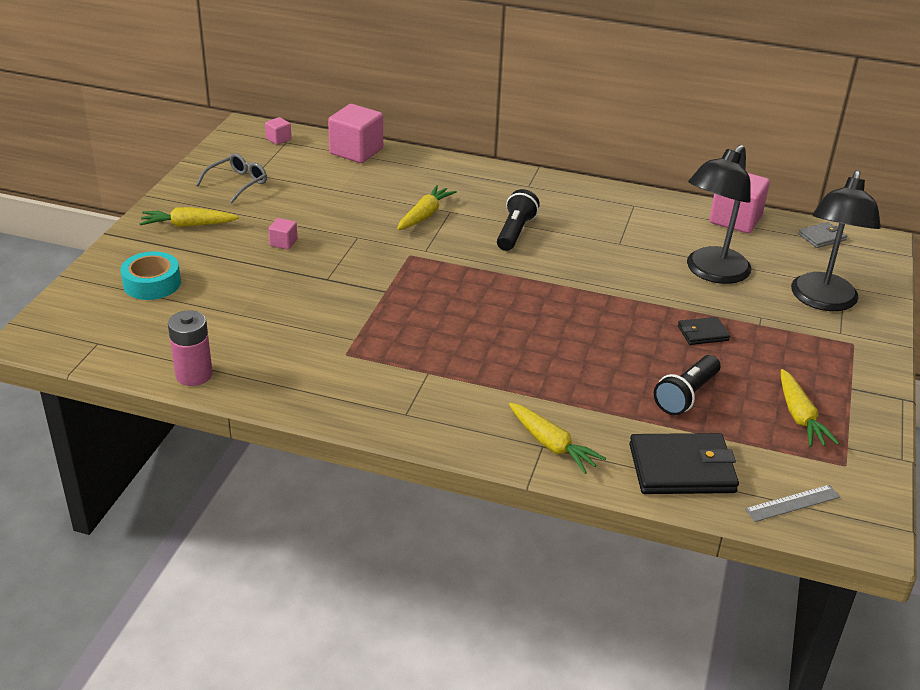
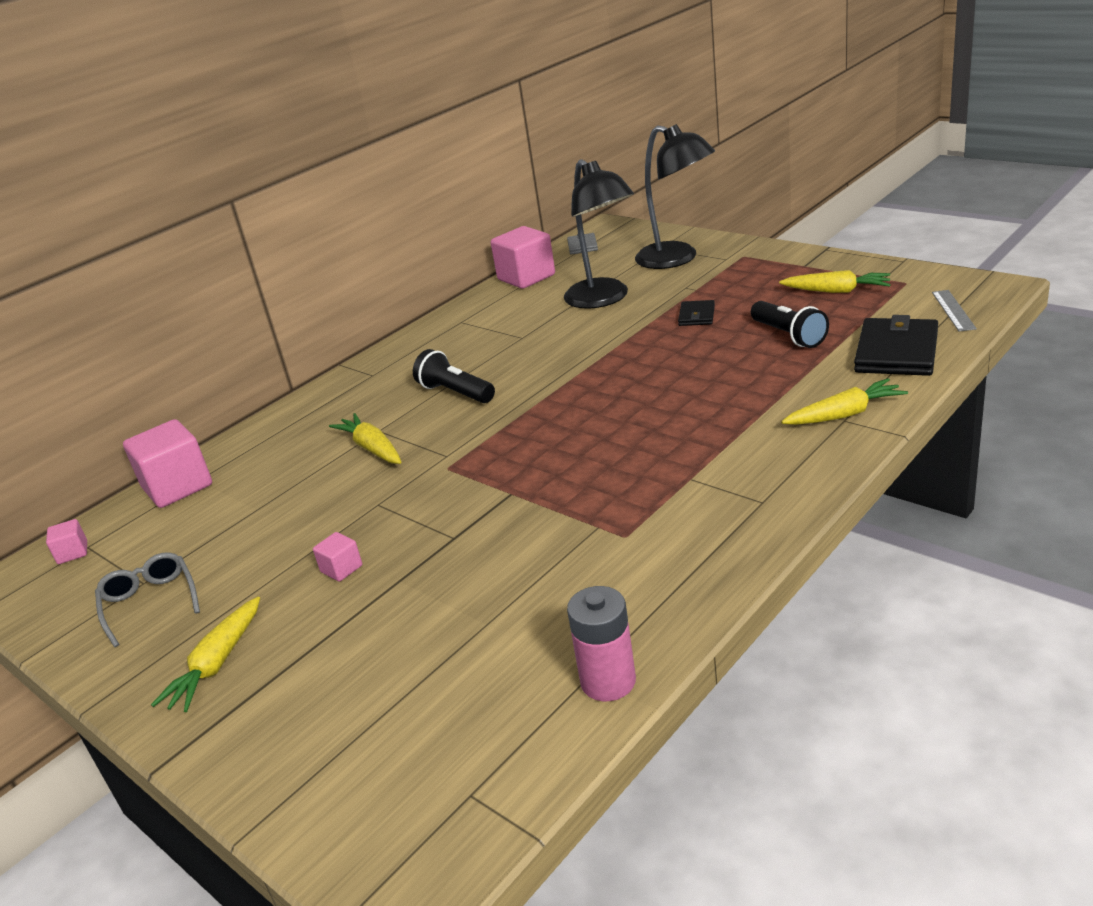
camera: 60 degrees left, 5 degrees down
turquoise tape [120,251,181,300] -> none

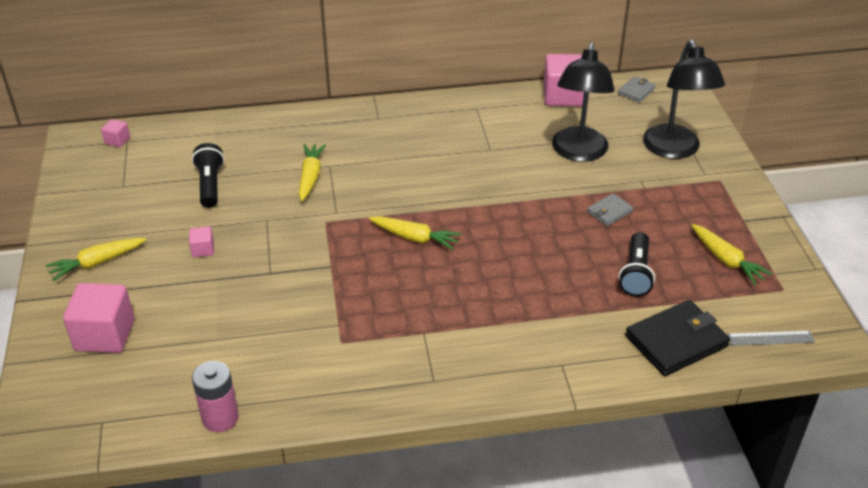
camera: 35 degrees right, 10 degrees up
grey glasses [95,552,200,647] -> none
pink cube [123,419,212,508] -> pink cube moved to [63,283,134,353]
black flashlight [413,349,495,403] -> black flashlight moved to [192,143,224,208]
black wallet [678,300,715,326] -> grey wallet [587,193,634,226]
yellow carrot [781,378,908,425] -> yellow carrot moved to [369,216,462,250]
grey ruler [932,290,977,331] -> grey ruler turned 45 degrees clockwise [727,331,815,346]

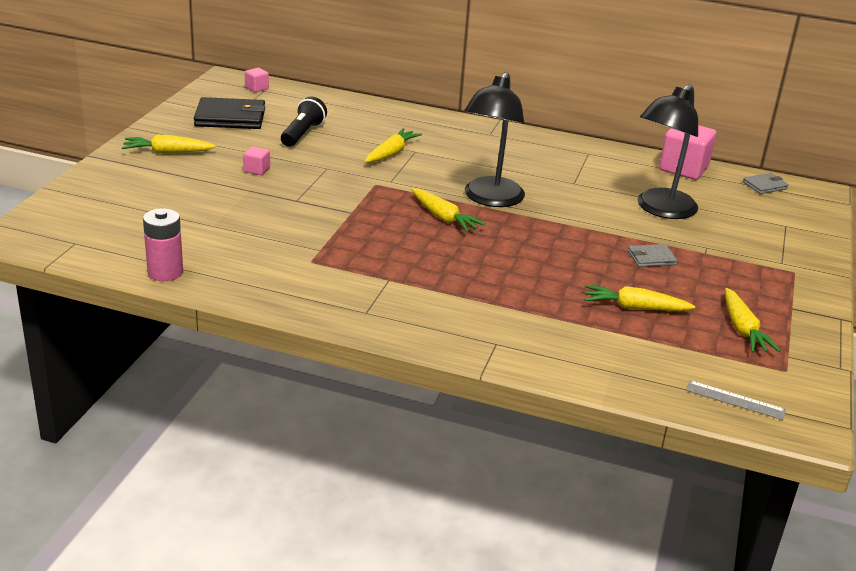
camera: 25 degrees right, 10 degrees down
pink cube [63,283,134,353] -> none
black flashlight [618,232,655,297] -> yellow carrot [585,285,695,311]
black wallet [625,300,730,376] -> black wallet moved to [194,97,265,129]
black lamp [643,40,725,159] -> black lamp moved to [464,72,525,207]

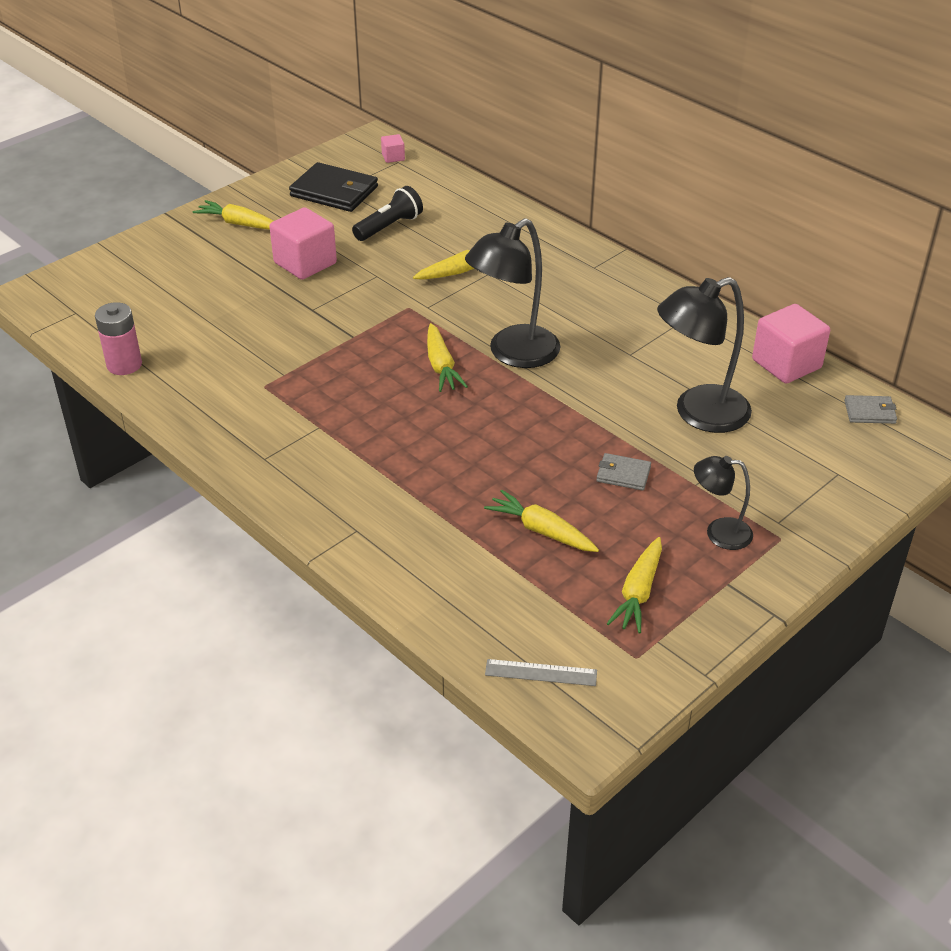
camera: 30 degrees right, 10 degrees up
pink cube [243,146,270,175] -> pink cube [269,207,337,280], size x2.12
grey ruler [686,380,786,420] -> grey ruler turned 45 degrees counterclockwise [485,659,597,686]
none -> black lamp [694,456,753,550]

